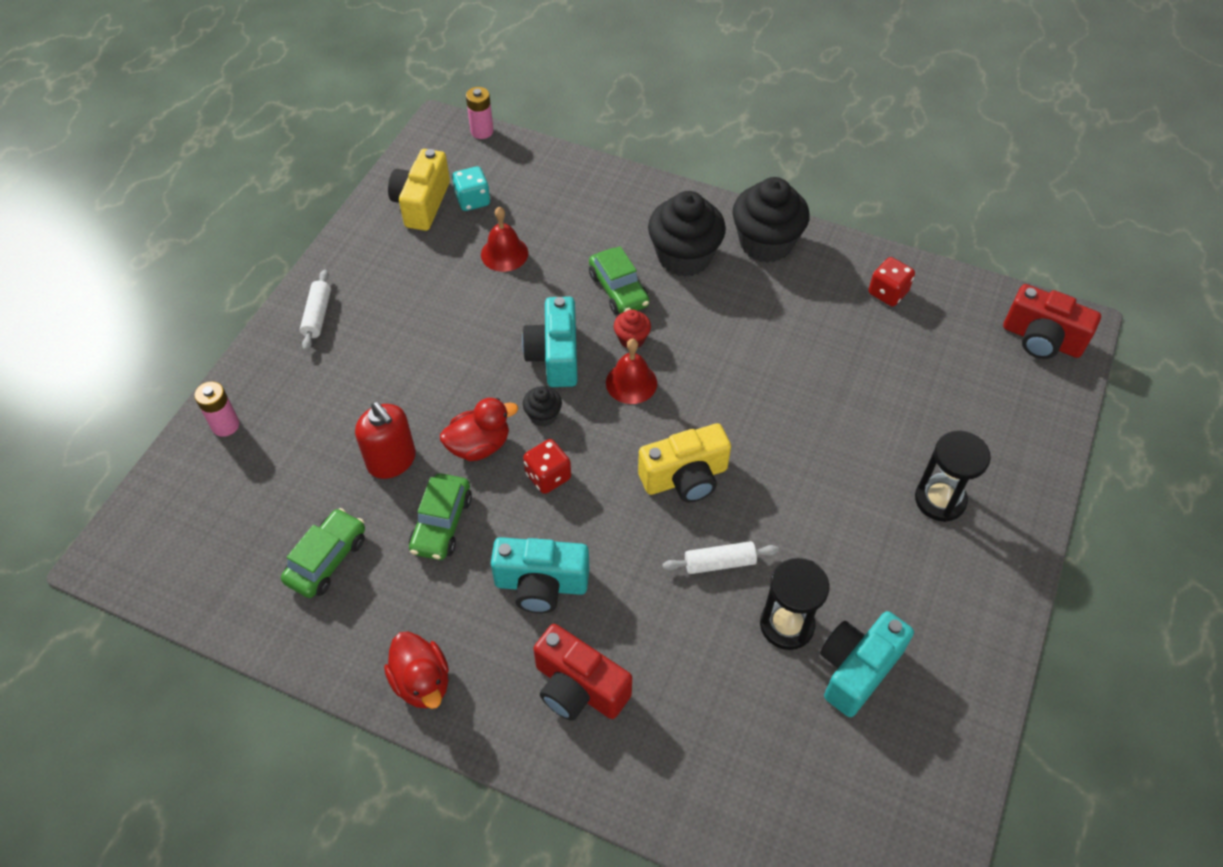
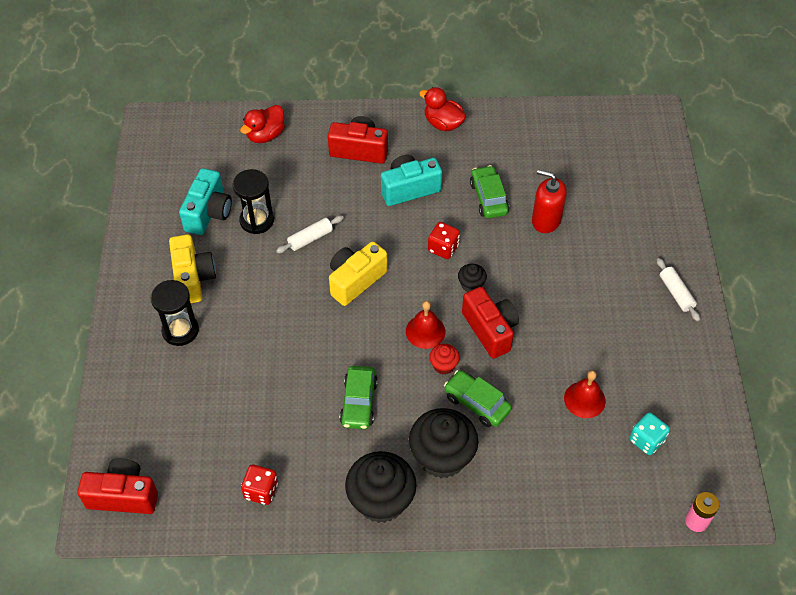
camera: 155 degrees right, 0 degrees up
pink battery [194,382,240,437] -> none
green car [281,508,365,598] -> green car moved to [340,366,378,429]
yellow camera [388,149,450,231] -> yellow camera moved to [169,234,216,303]
red duck [440,398,518,461] -> red duck moved to [240,105,285,143]
turquoise camera [522,297,578,387] -> red camera [462,287,519,359]

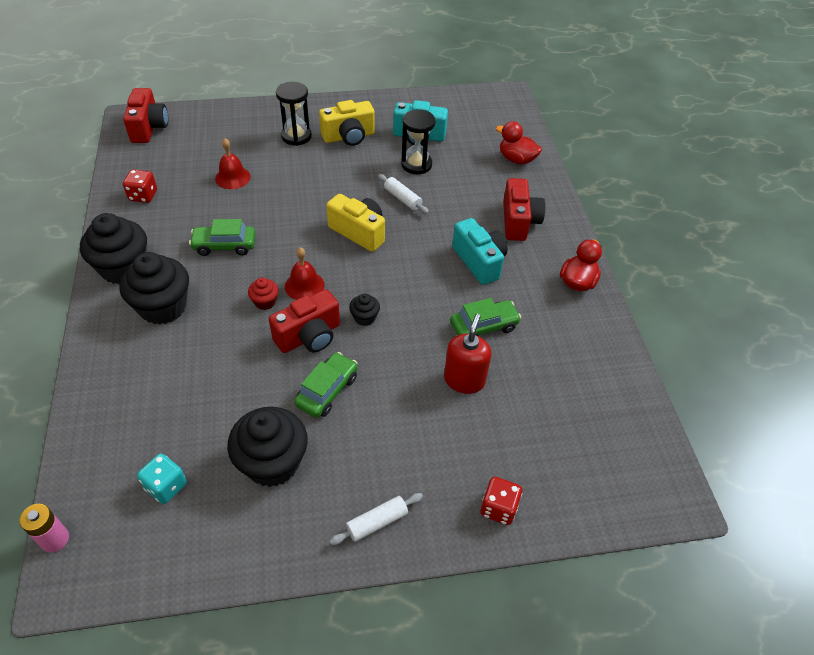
camera: 80 degrees right, 5 degrees down
red dice [428,222,460,259] -> red dice moved to [480,477,522,525]
green car [444,370,512,427] -> green car moved to [294,352,357,418]
red bell [564,370,606,418] -> red bell moved to [215,138,250,189]
none -> black cupcake [227,407,308,487]

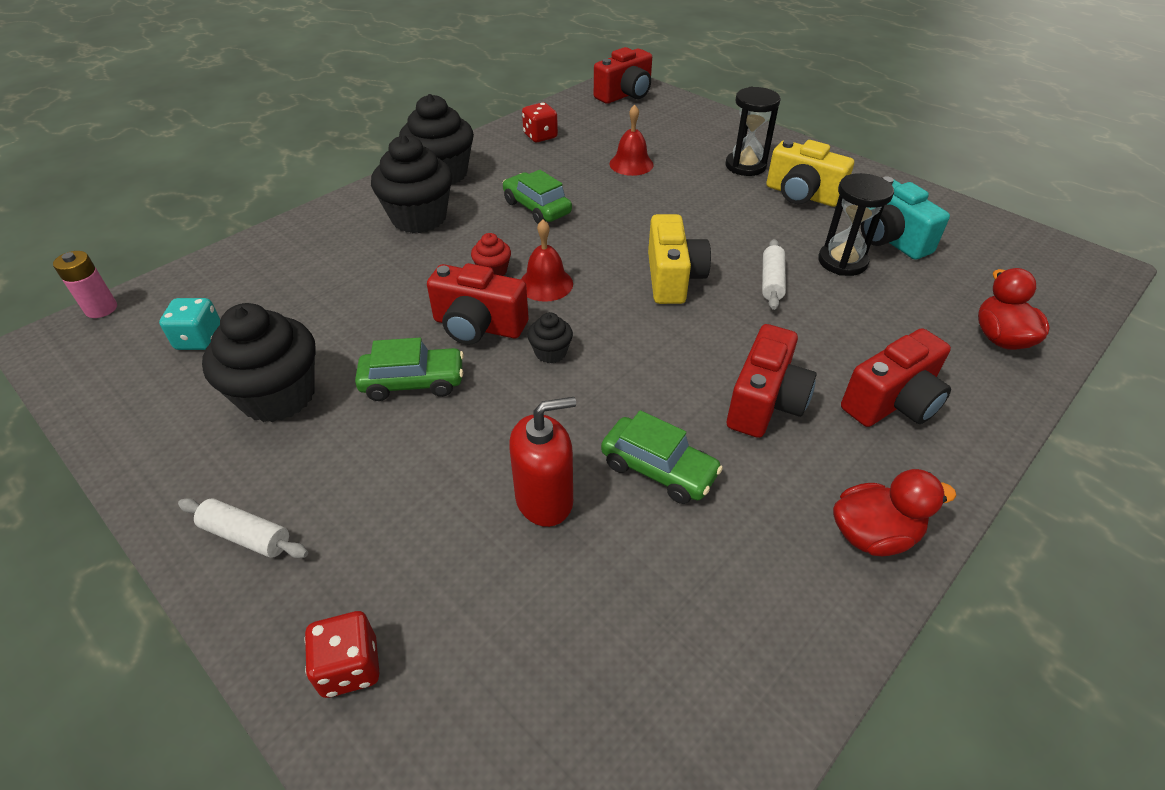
camera: 55 degrees right, 5 degrees down
turquoise camera [452,218,508,285] -> red camera [727,324,817,438]

